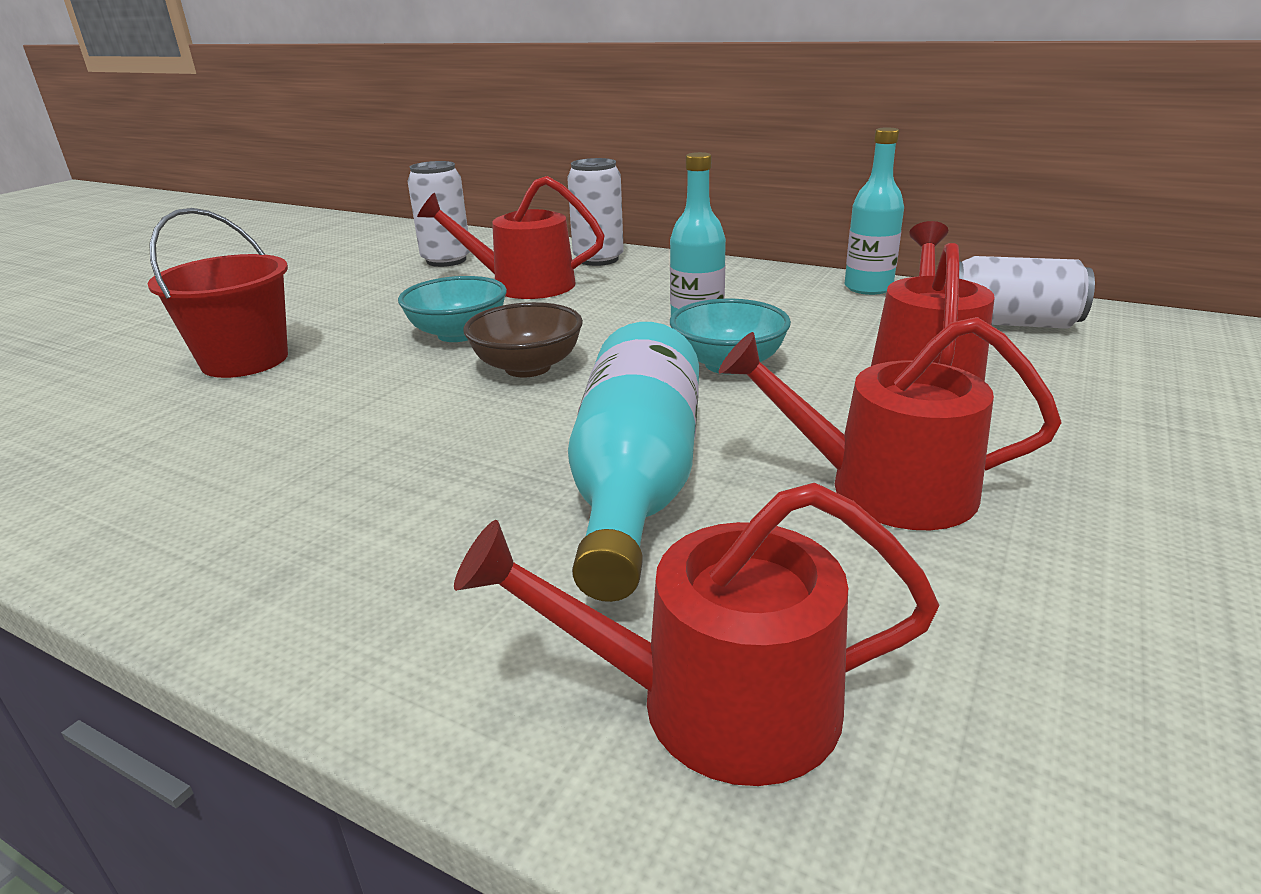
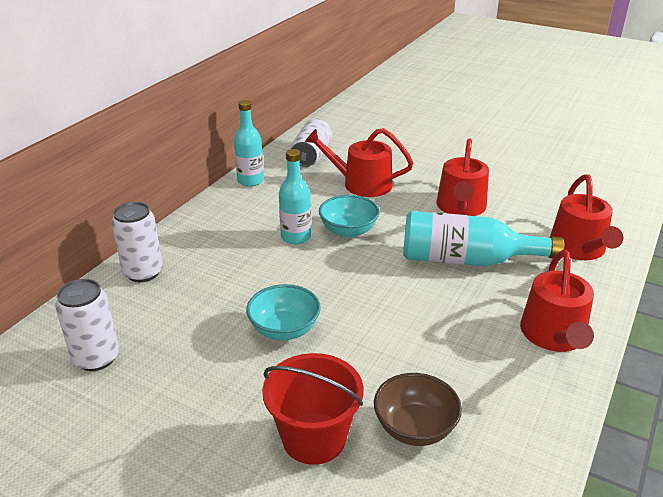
camera: 90 degrees left, 5 degrees up
red watering can [417,176,605,299] -> red watering can moved to [520,250,594,352]
brown bowl [463,302,583,377] -> brown bowl moved to [374,373,462,446]

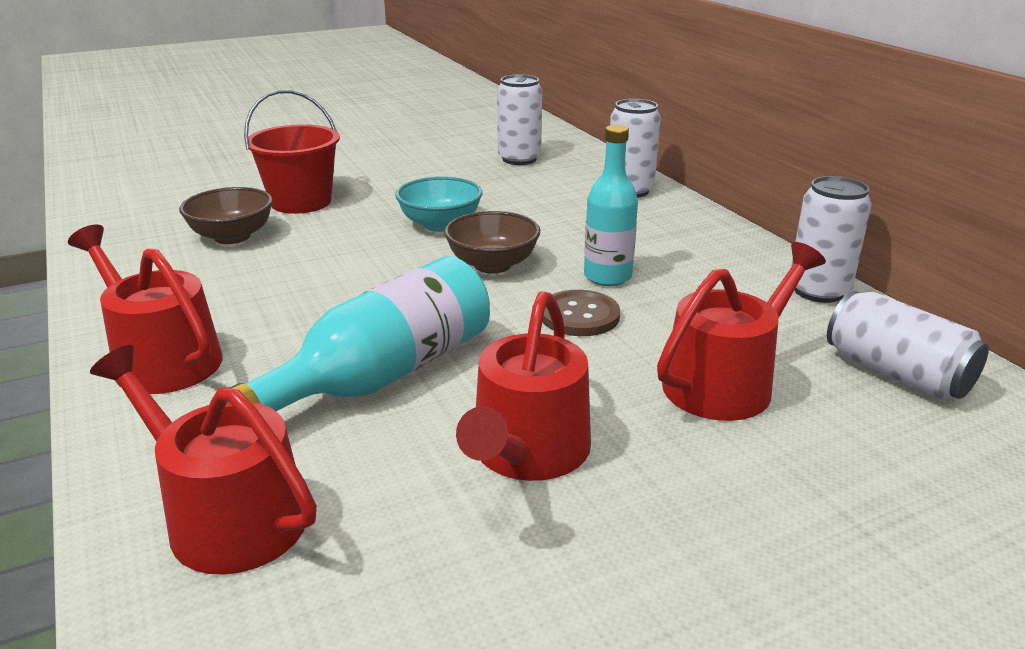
camera: 125 degrees right, 5 degrees down
turquoise bottle [234,100,264,187] -> white can [791,176,872,303]
turquoise bowl [319,195,380,238] -> brown button [542,290,620,336]
red watering can [437,138,489,216] -> red watering can turned 120 degrees counterclockwise [456,291,591,481]
none -> brown bowl [444,211,540,273]

